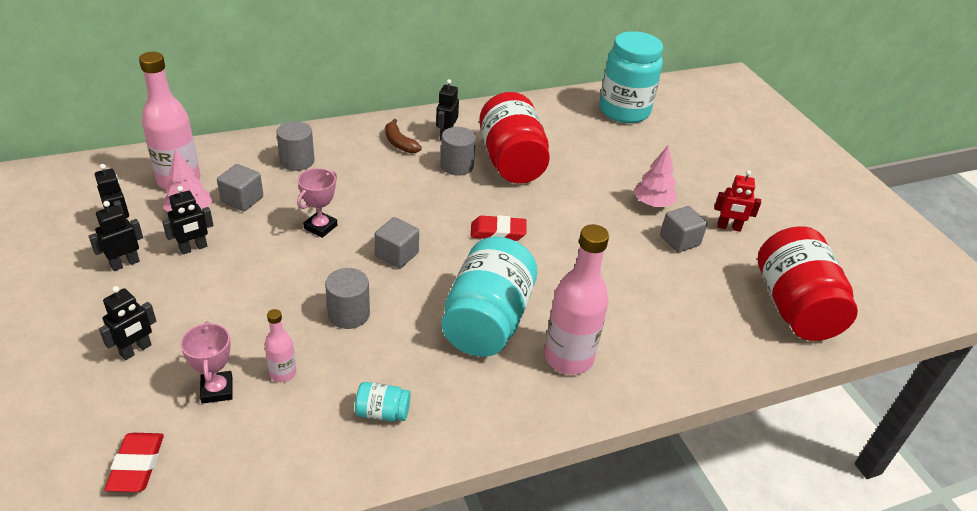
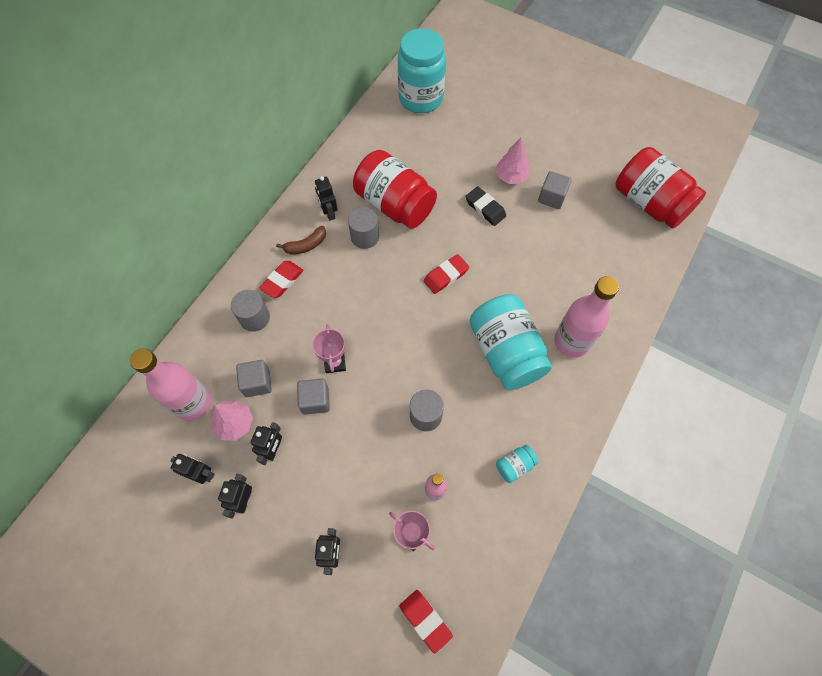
camera: 35 degrees left, 25 degrees up
grey cube [375,217,419,268] -> grey cube moved to [297,378,330,415]
brown banana [385,119,422,154] -> brown banana turned 45 degrees counterclockwise [276,226,326,255]
red robot [714,170,761,232] -> none
none -> red eraser [259,261,303,298]
none -> black eraser [465,187,506,226]

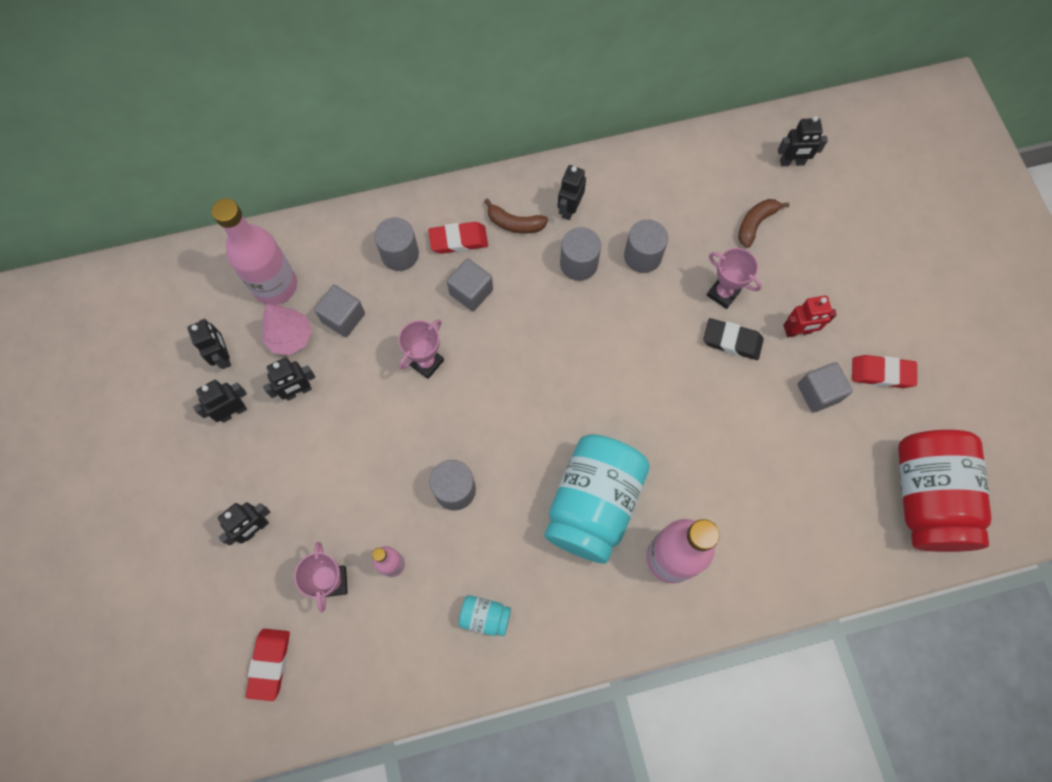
camera: 45 degrees right, 5 degrees up
grey cube [297,378,330,415] -> grey cube moved to [447,258,493,311]
red jar [353,150,437,229] -> grey cylinder [624,219,668,273]
turquoise jar [398,28,446,113] -> black robot [778,116,828,166]
red eraser [423,254,469,294] -> red eraser moved to [852,355,917,388]
black eraser [465,187,506,226] -> black eraser turned 75 degrees counterclockwise [703,318,764,360]
pink tree [495,138,530,184] -> red robot [783,296,837,337]
none -> pink trophy [707,248,762,309]
none -> brown banana [738,199,789,248]

